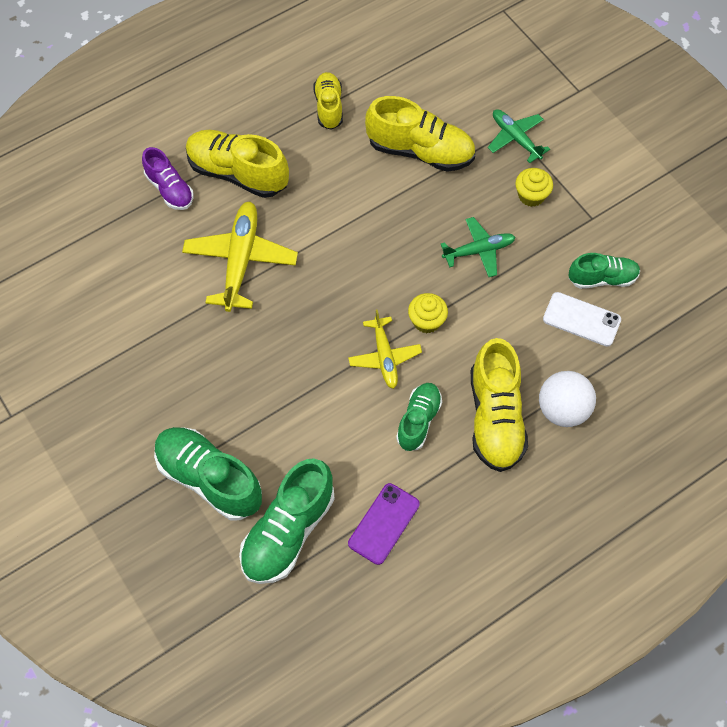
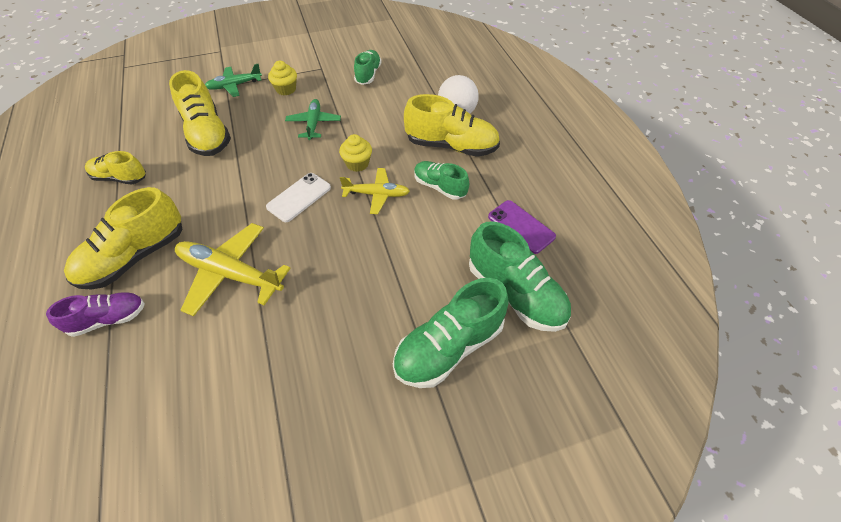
camera: 75 degrees left, 10 degrees down
yellow shoe [365,96,475,172] -> yellow shoe turned 120 degrees clockwise [169,70,231,156]
white phone [543,292,621,346] -> white phone moved to [266,173,331,222]

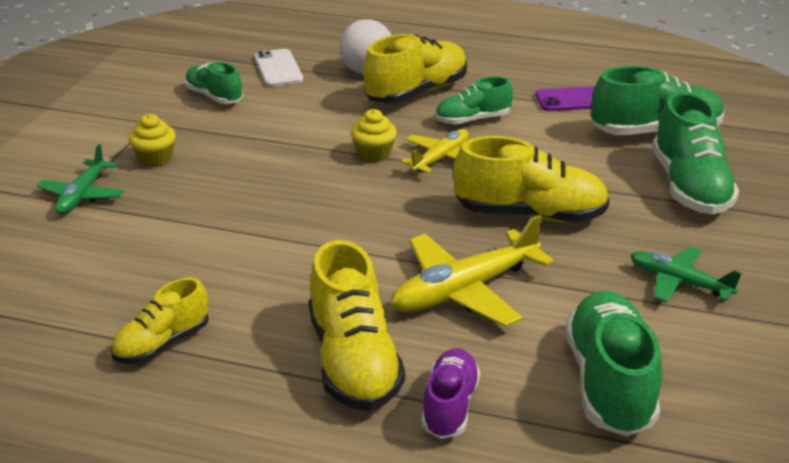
camera: 55 degrees left, 20 degrees down
yellow shoe [169,70,231,156] -> yellow shoe moved to [453,136,610,222]
white phone [266,173,331,222] -> white phone moved to [254,49,303,87]
green plane [285,99,341,140] -> green plane moved to [630,246,741,303]
none -> green shoe [565,291,662,436]

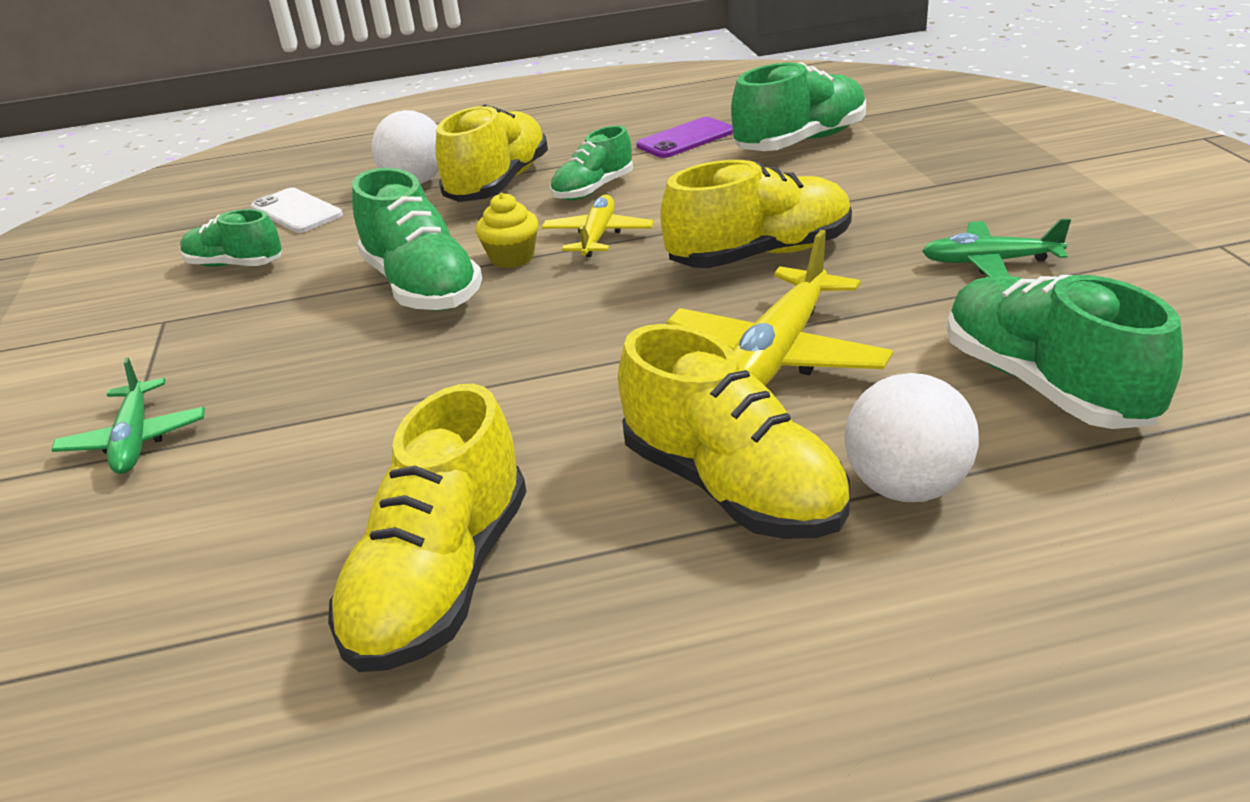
camera: 25 degrees left, 0 degrees up
yellow shoe [111,277,209,364] -> yellow shoe [328,384,527,672], size x1.65
yellow cupcake [129,114,176,168] -> none
purple shoe [421,348,480,439] -> white ball [845,373,979,502]
green shoe [652,92,739,214] -> green shoe moved to [352,168,482,311]

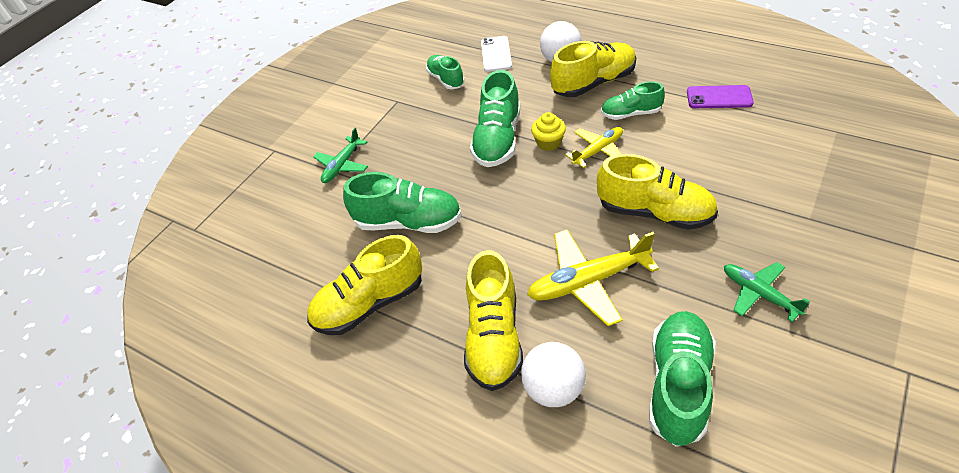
camera: 45 degrees right, 15 degrees up
green shoe [731,62,866,151] -> green shoe moved to [343,172,462,233]

